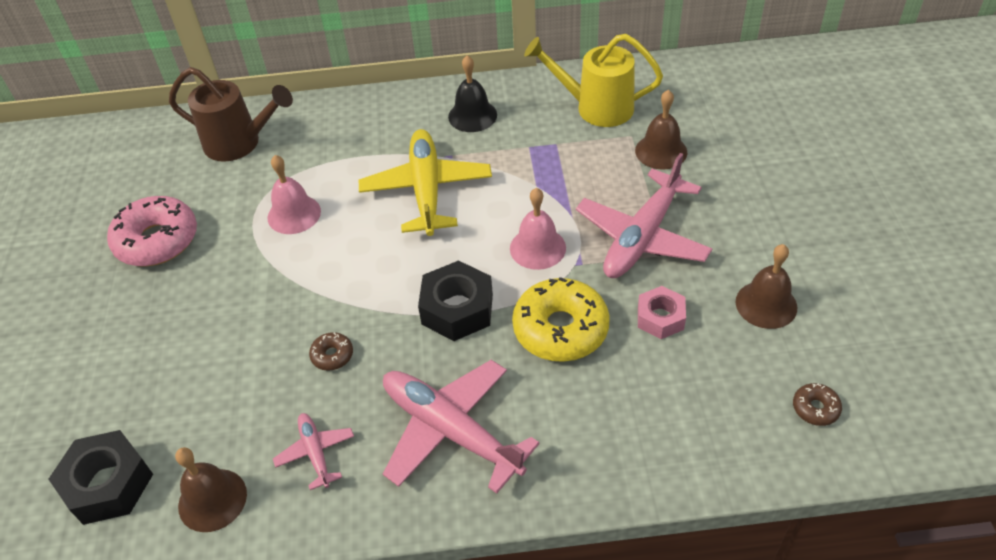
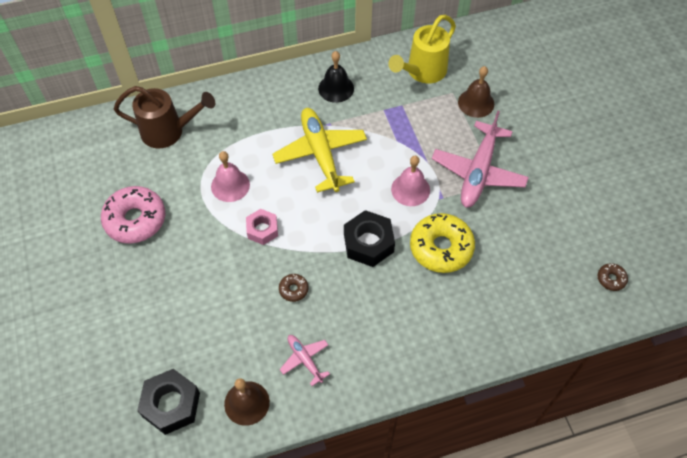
camera: 15 degrees left, 10 degrees up
pink plane [383,360,540,494] -> none
yellow watering can [524,34,663,127] -> yellow watering can turned 45 degrees counterclockwise [388,15,456,84]
pink nut [638,286,686,339] -> pink nut moved to [246,209,278,245]
brown bell [736,244,797,329] -> none

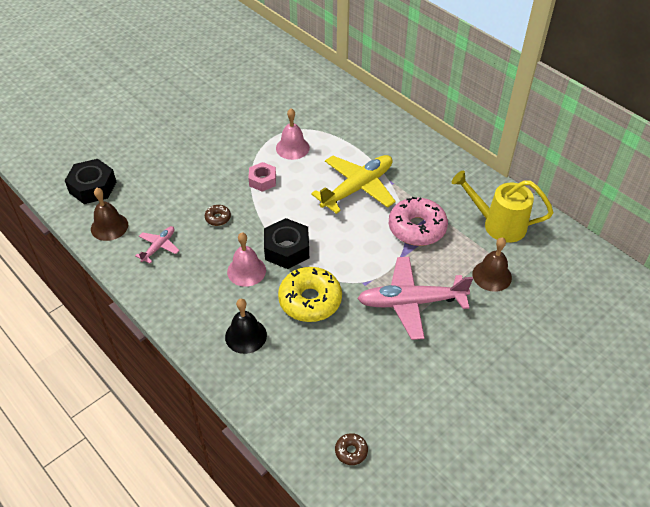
camera: 65 degrees right, 10 degrees down
pink donut [101,186,165,244] -> pink donut moved to [389,197,448,246]
brown watering can [114,86,215,148] -> none
black bell [318,51,354,103] -> black bell moved to [225,299,267,354]
pink bell [391,156,430,206] -> pink bell moved to [227,233,266,287]

